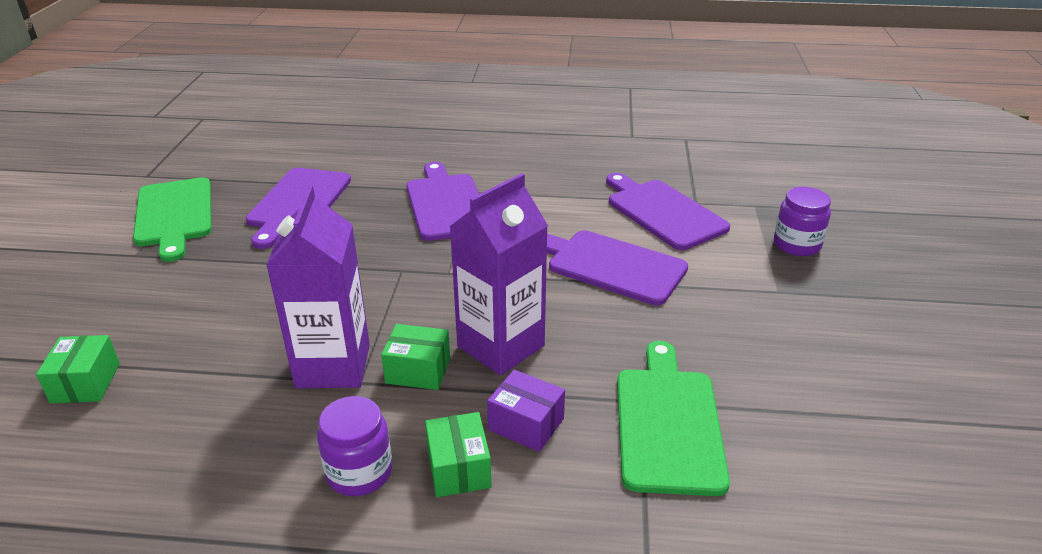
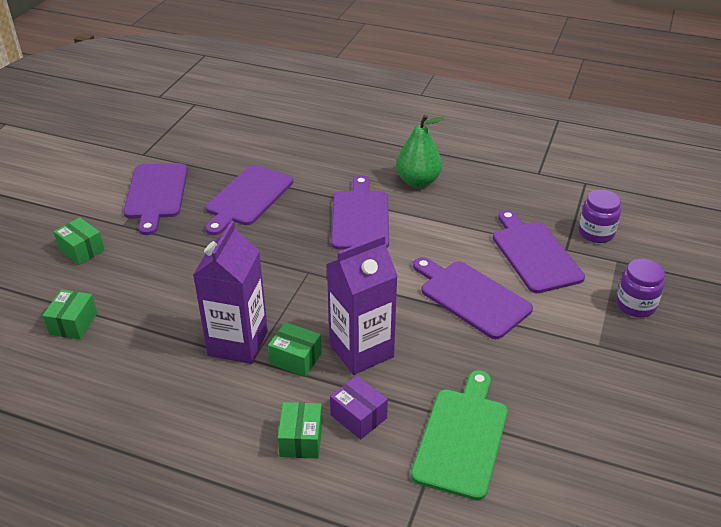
camera: 15 degrees right, 5 degrees up
green cutting board [133,177,212,262] -> purple cutting board [123,163,188,235]
purple jar [317,396,392,496] -> purple jar moved to [579,190,621,243]
none -> green box [53,217,105,265]
none -> green pear [396,115,445,188]

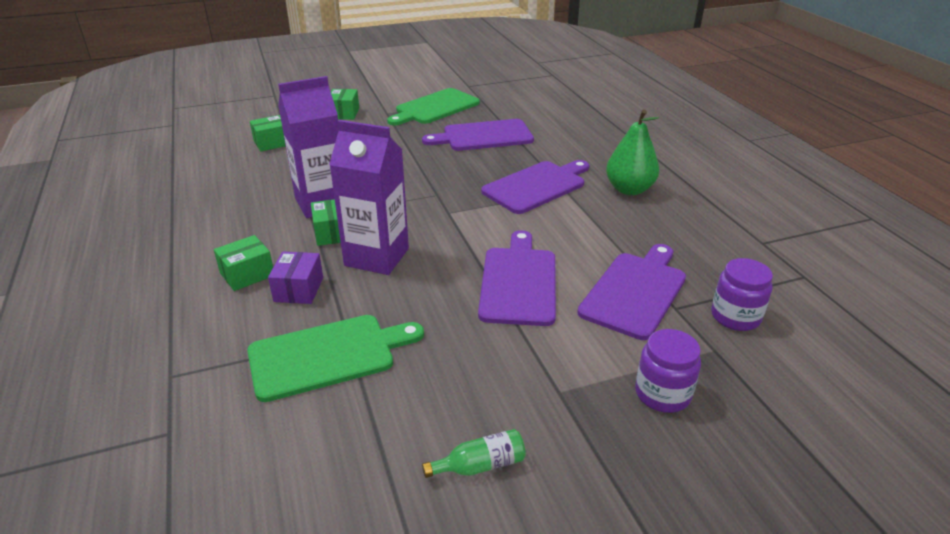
camera: 50 degrees right, 5 degrees down
purple cutting board [123,163,188,235] -> green cutting board [387,88,480,125]
none -> green bottle [422,429,526,478]

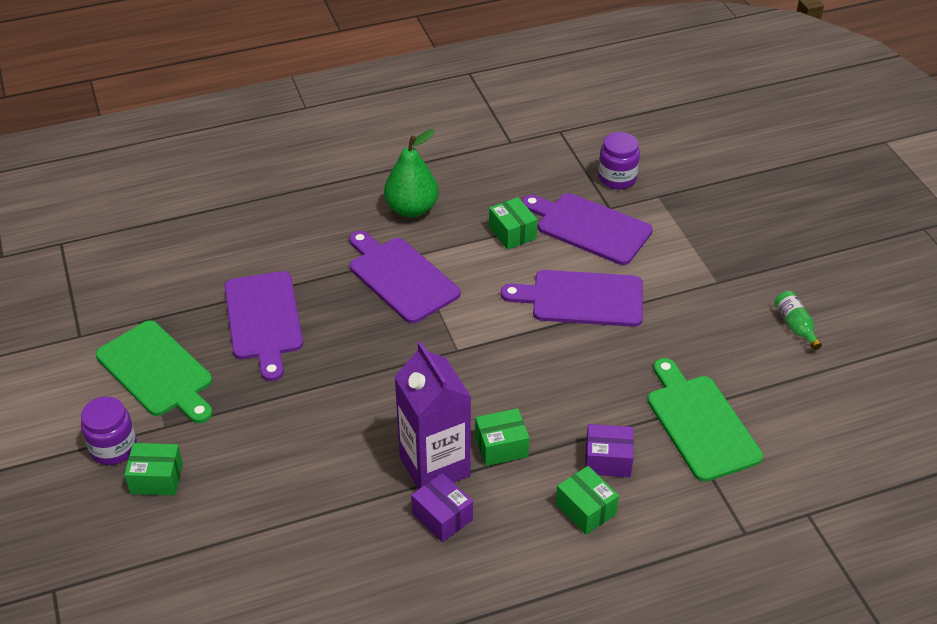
camera: 90 degrees left, 10 degrees up
green box [250,115,286,151] -> green box moved to [489,197,537,250]
purple carton [329,120,409,275] -> none
purple jar [635,329,701,413] -> purple jar moved to [81,397,137,465]
none -> purple box [411,473,473,542]

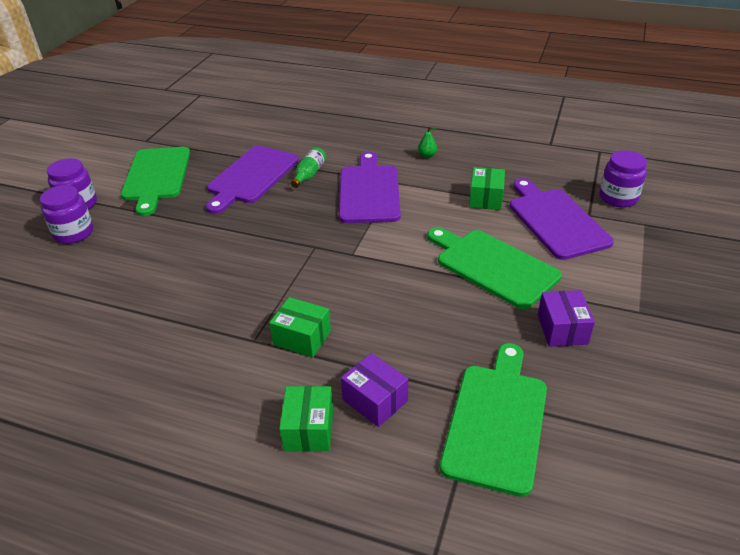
camera: 40 degrees right, 5 degrees down
green box [124,443,183,495] -> purple jar [40,185,93,244]
green pear [384,129,439,218] -> green pear [418,127,438,158], size x0.41
purple carton [394,342,471,489] -> none
purple box [411,473,473,542] -> purple box moved to [538,290,595,347]
purple cutting board [501,270,643,327] -> green cutting board [427,227,562,309]
green bottle [775,291,822,350] -> green bottle moved to [291,147,326,188]

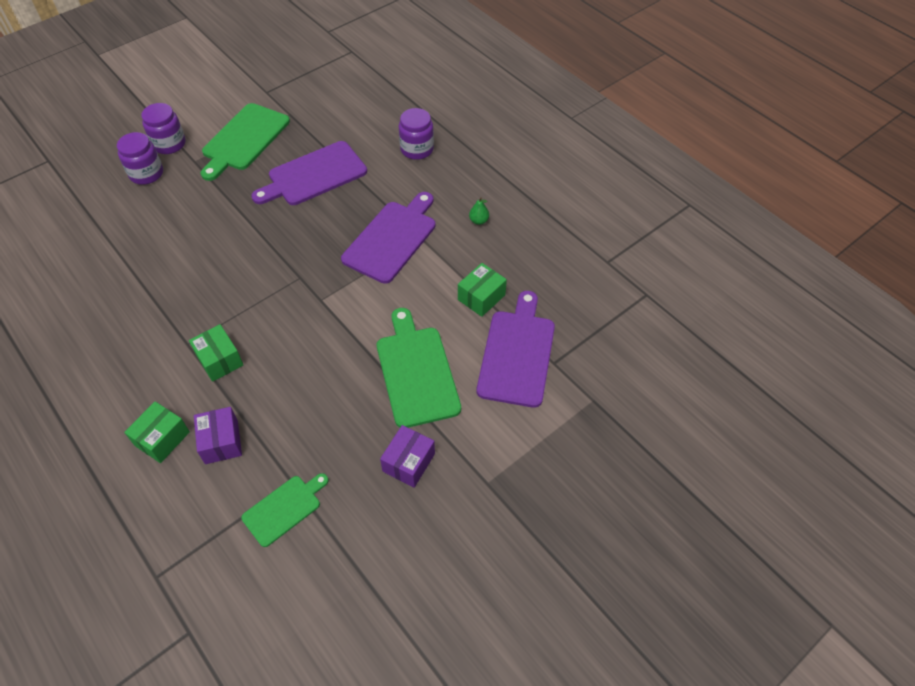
camera: 30 degrees right, 15 degrees up
green bottle [291,147,326,188] -> none
green cutting board [440,343,547,497] -> green cutting board [241,473,329,547], size x0.59
purple jar [600,150,647,207] -> purple jar moved to [399,108,434,160]

